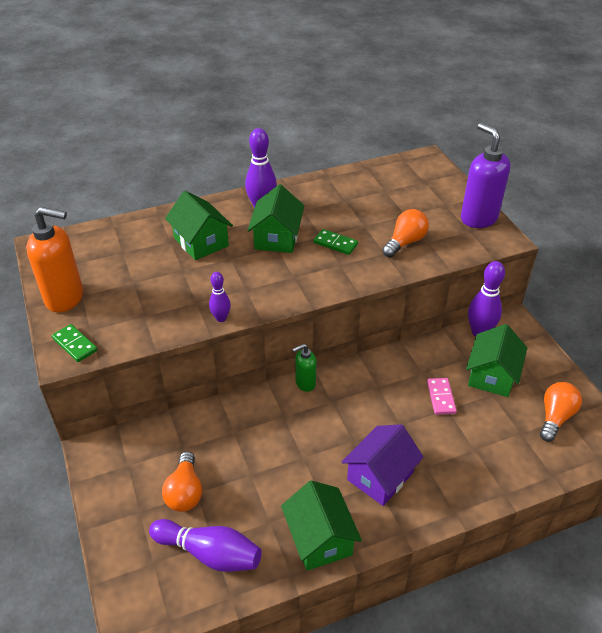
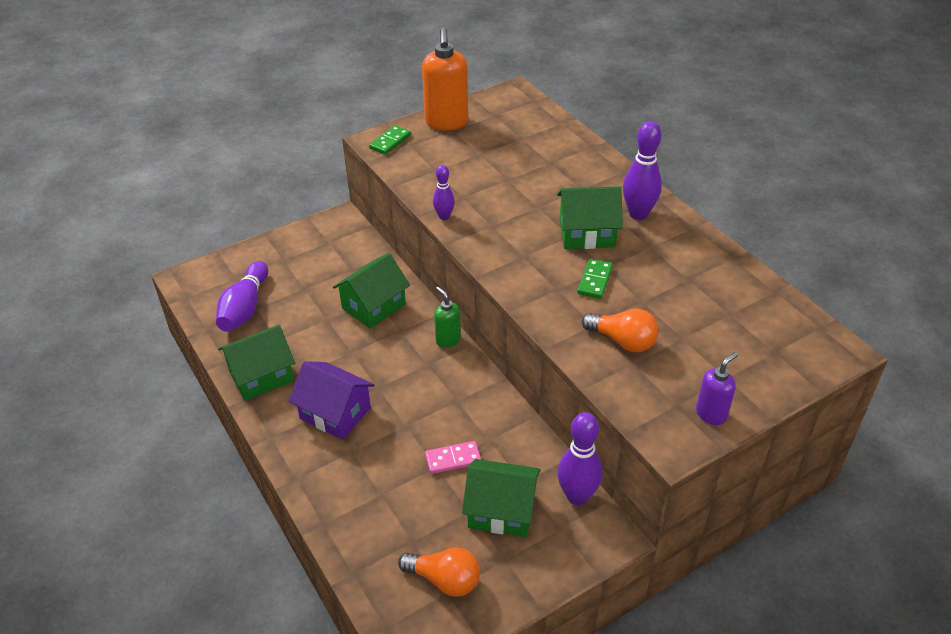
camera: 80 degrees right, 0 degrees up
orange light bulb [162,452,202,512] -> none
green house [165,191,233,260] -> green house moved to [333,253,410,329]
purple soap dispenser [461,123,510,228] -> purple soap dispenser [696,352,738,425], size x0.55

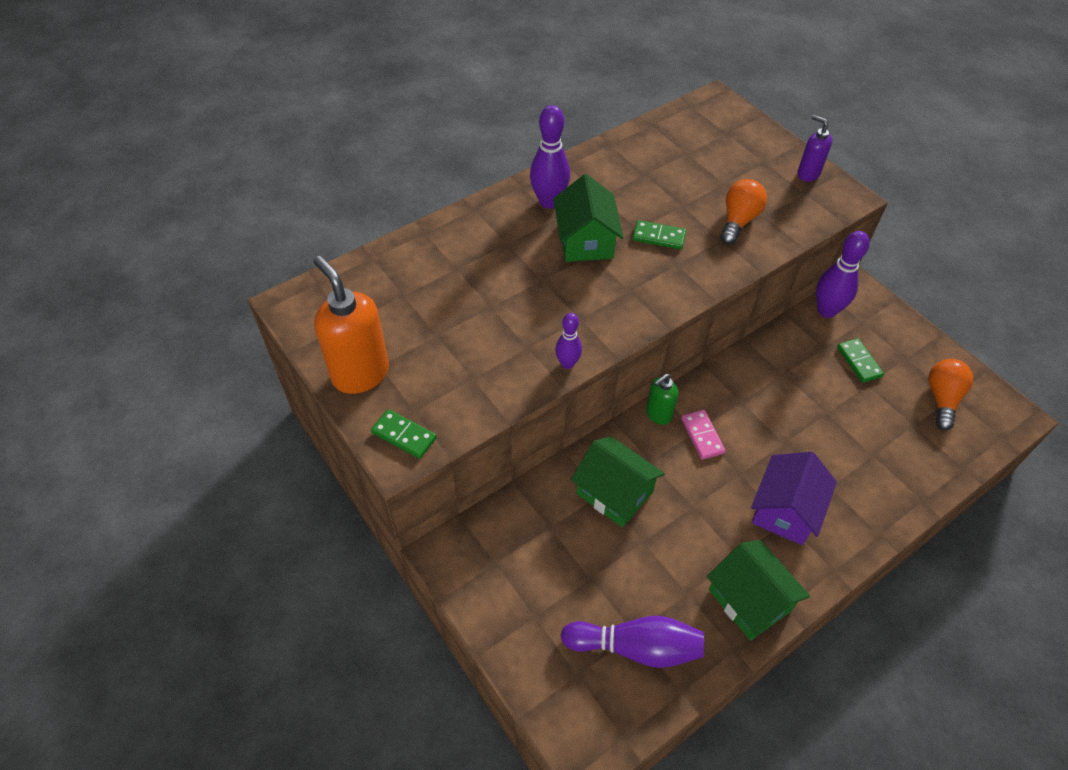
camera: 95 degrees left, 10 degrees up
orange soap dispenser [422,27,468,130] -> orange soap dispenser turned 120 degrees counterclockwise [313,256,389,394]
pink domino [425,441,481,474] -> pink domino moved to [681,410,725,460]
green house [462,459,540,537] -> green domino [837,338,884,383]

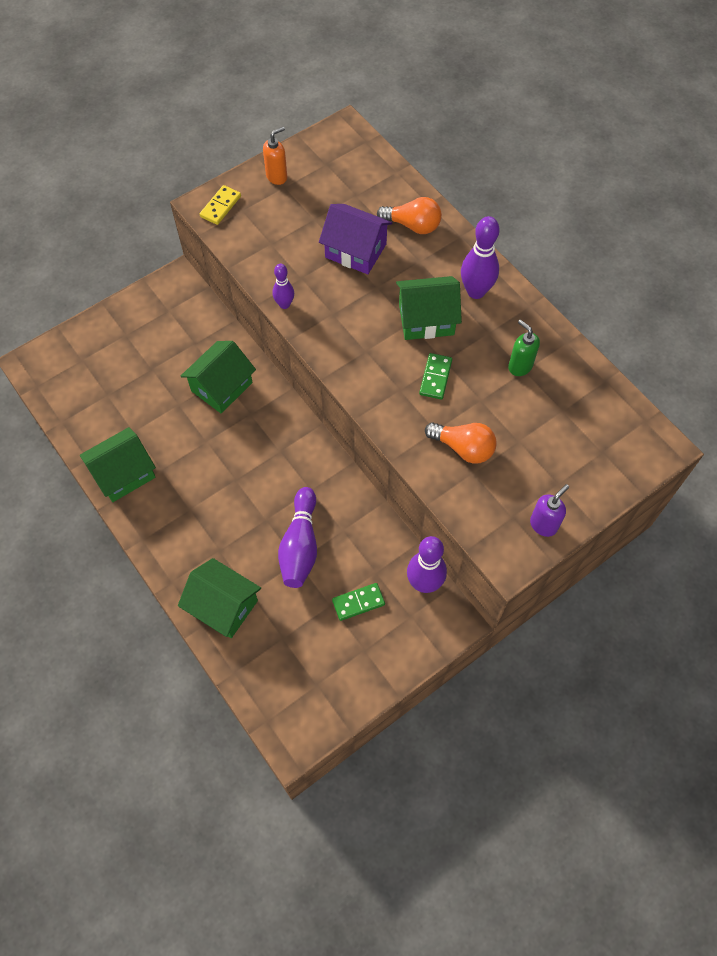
camera: 90 degrees right, 10 degrees up
orange soap dispenser [313,256,389,394] -> orange soap dispenser [263,127,287,185], size x0.55
green domino [371,409,437,459] -> yellow domino [200,185,241,225]
purple bowling pin [561,616,704,668] -> purple bowling pin moved to [278,487,317,588]
green soap dispenser [646,374,678,425] -> green soap dispenser moved to [508,320,540,376]
pink domino [681,410,725,460] -> none
purple house [751,452,837,545] -> purple house moved to [319,204,392,274]
orange light bulb [928,359,973,430] -> orange light bulb moved to [377,197,442,234]
none -> green house [178,558,261,638]

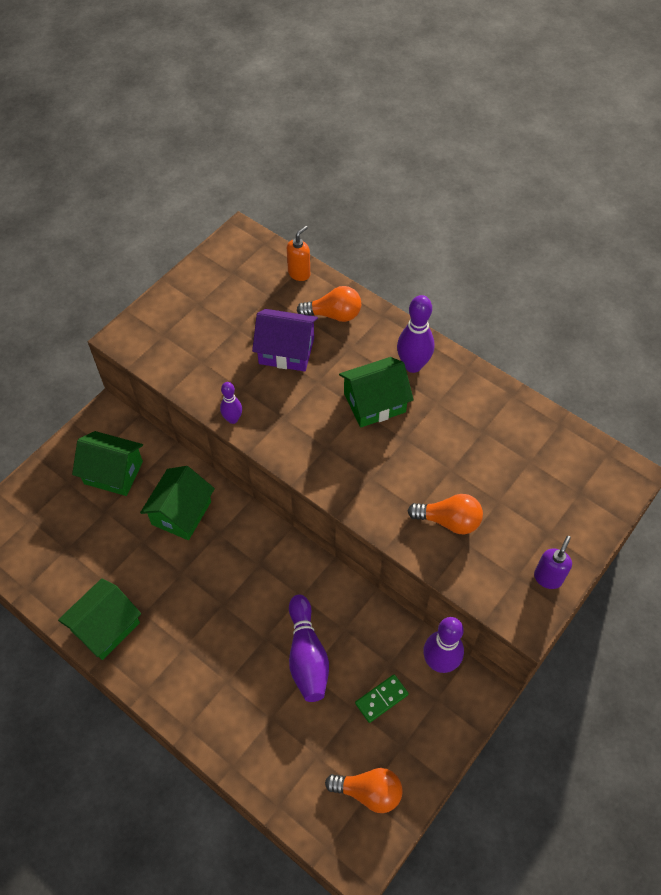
camera: 15 degrees left, 5 degrees down
green house [178,558,261,638] -> green house moved to [72,431,143,496]
yellow domino [200,185,241,225] -> none
orange soap dispenser [263,127,287,185] -> orange soap dispenser moved to [287,225,310,281]
green domino [419,353,452,399] -> none
green soap dispenser [508,320,540,376] -> none
none -> orange light bulb [325,768,403,813]

